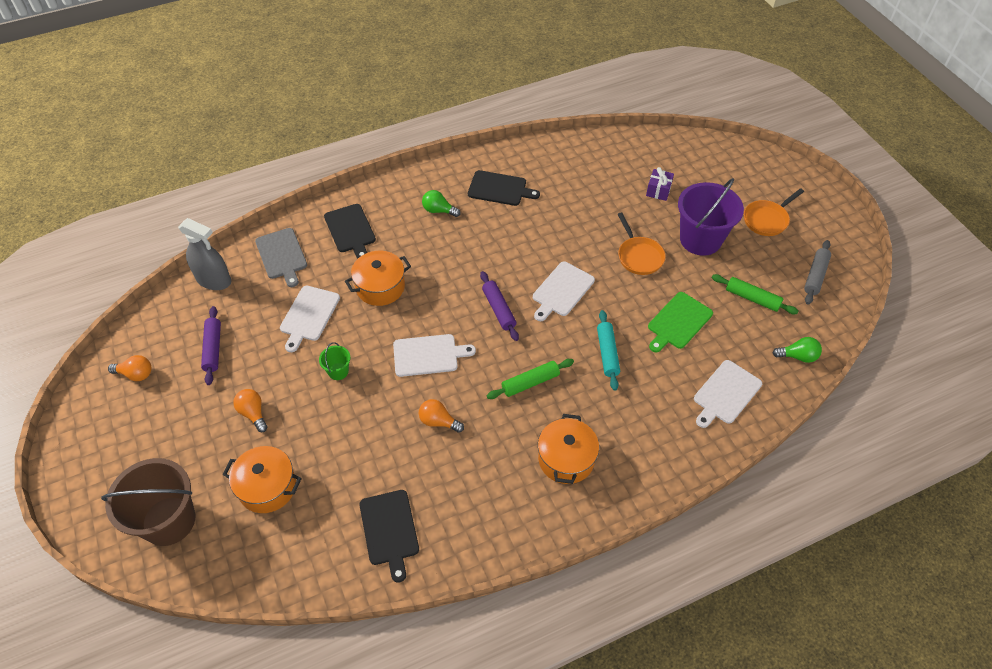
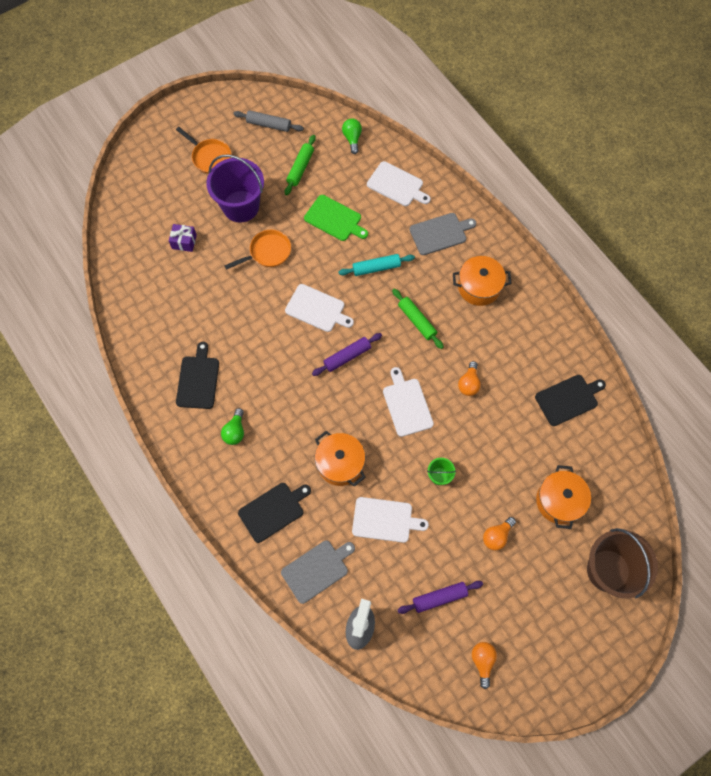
camera: 100 degrees left, 15 degrees up
none -> grey cutting board [409,213,476,255]

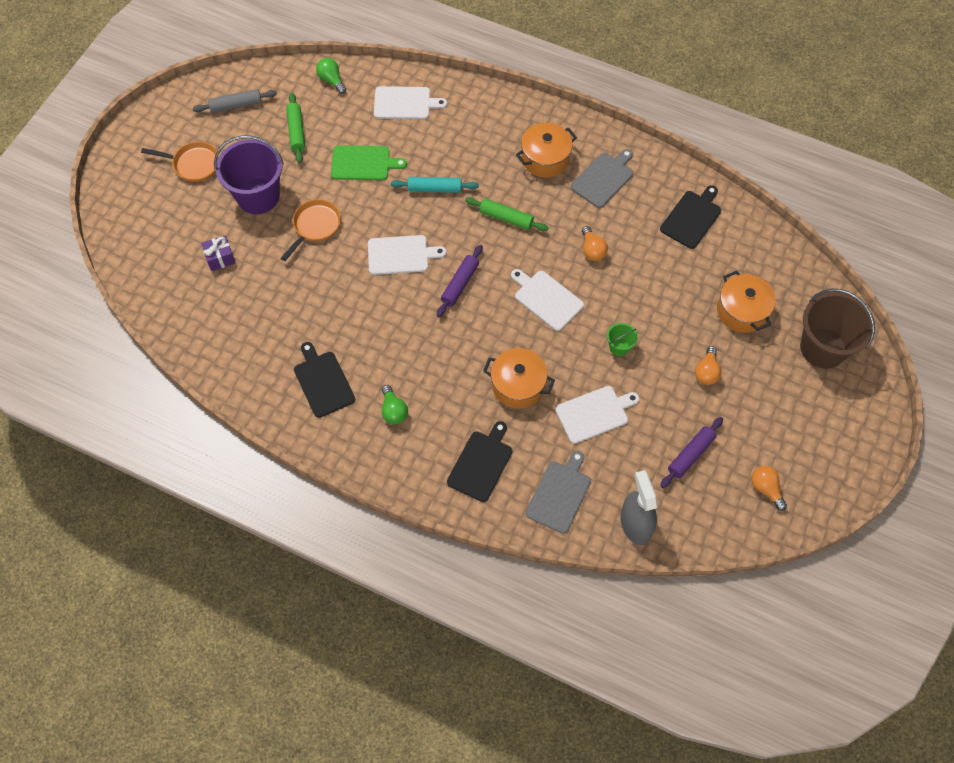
camera: 30 degrees left, 5 degrees down
turquoise rolling pin [339,254,415,276] -> turquoise rolling pin turned 45 degrees clockwise [391,177,479,193]
grey cutting board [409,213,476,255] -> grey cutting board moved to [571,149,633,208]

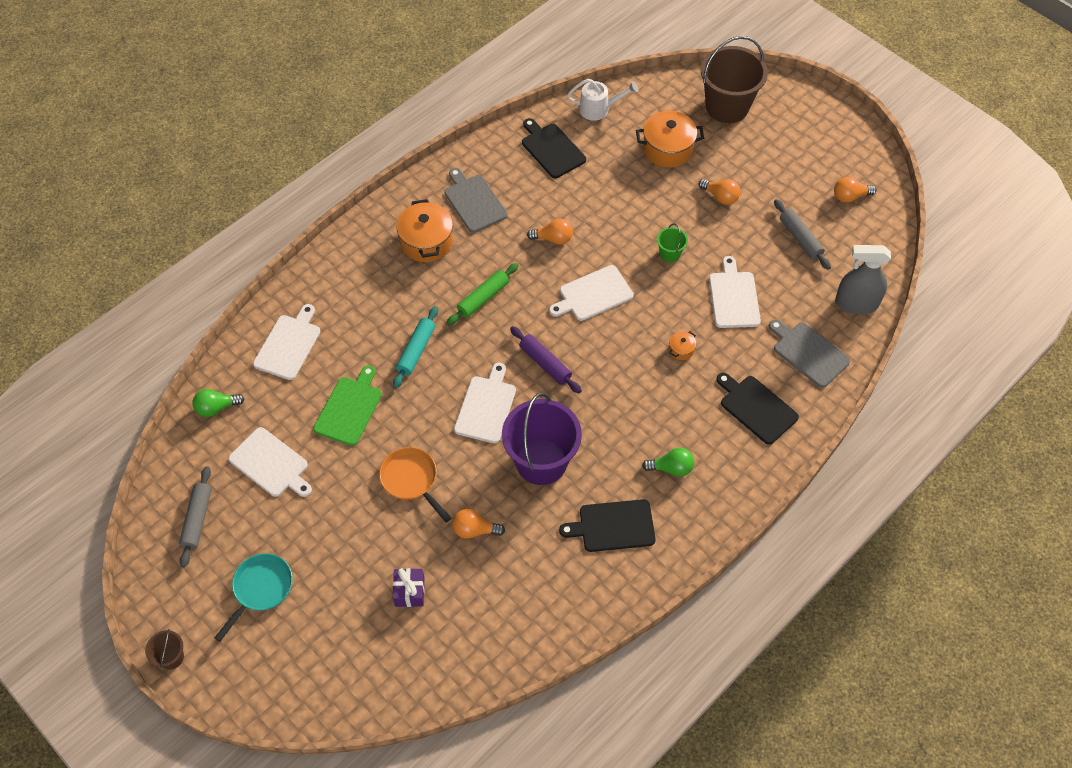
camera: 70 degrees left, 5 degrees down
orange pan [141,142,219,182] -> turquoise pan [214,553,293,642]
purple bucket [214,135,284,214] -> purple bucket moved to [502,393,582,485]
green rolling pin [286,93,305,163] -> white cutting board [228,427,312,497]
orange pot [483,348,555,409] -> orange pot [669,331,696,360], size x0.46
purple rolling pin [660,417,723,488] -> grey rolling pin [774,199,831,270]
none -> brown bucket [145,629,184,670]
none -> orange light bulb [452,509,505,539]
none -> white watering can [567,79,638,121]

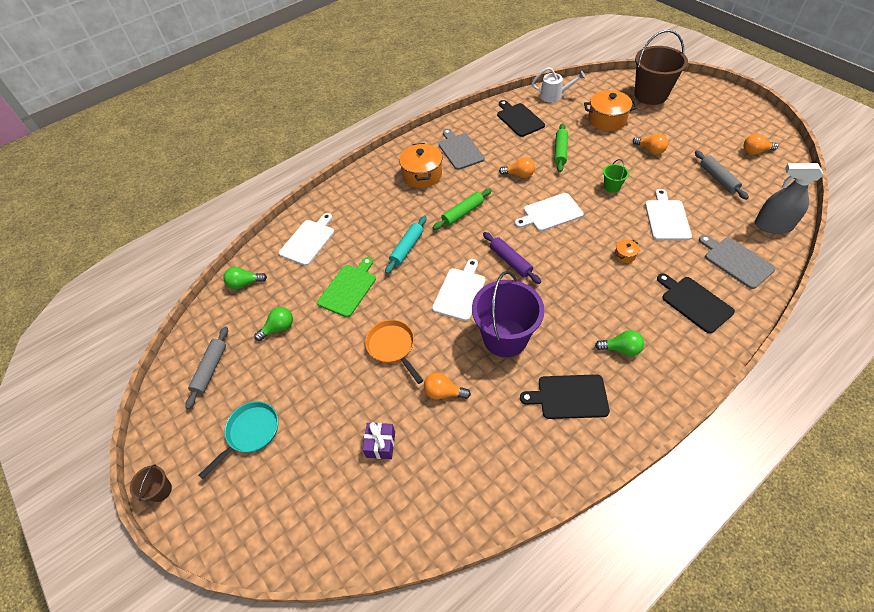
camera: 10 degrees right, 5 degrees down
white cutting board [228,427,312,497] -> green light bulb [254,307,293,341]
none -> green rolling pin [554,123,568,172]

